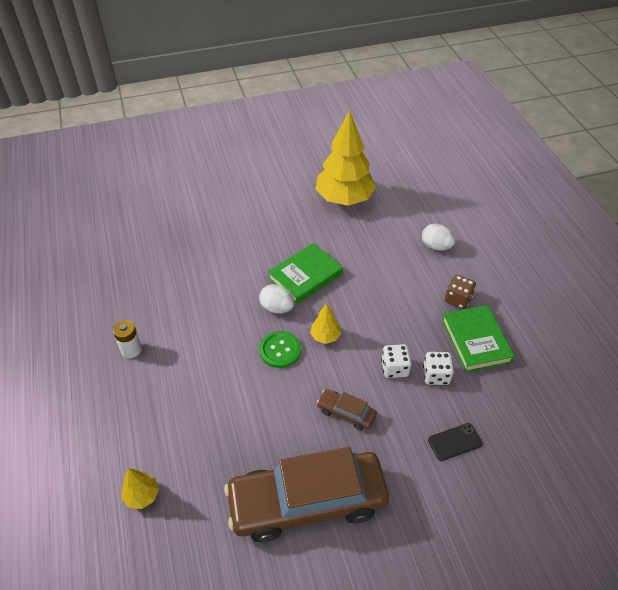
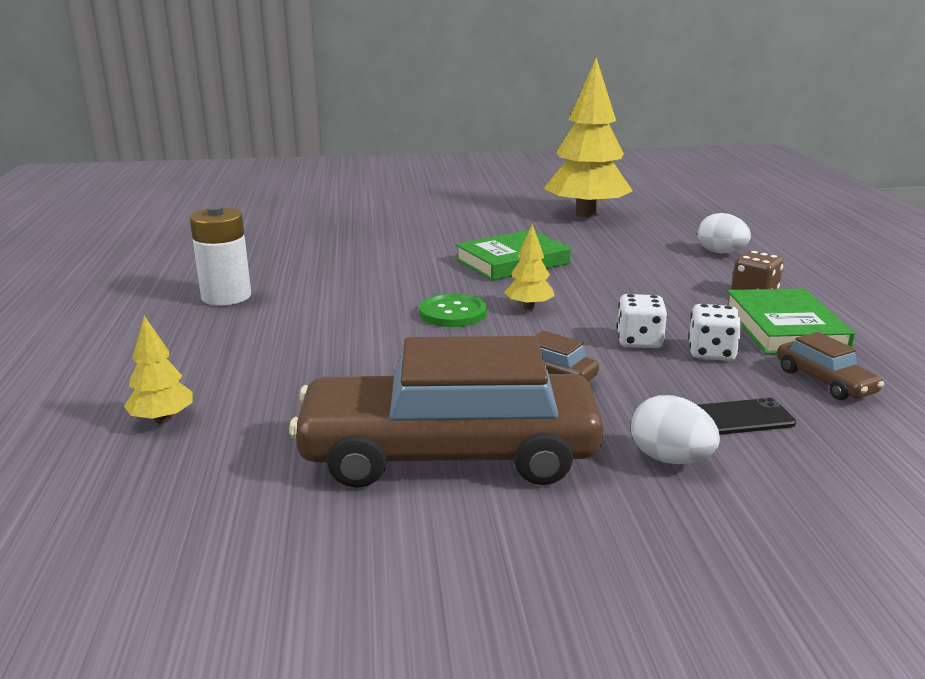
camera: 10 degrees right, 25 degrees down
white battery [113,320,142,358] -> white battery [189,206,251,306], size x1.52
white egg [259,284,294,314] -> white egg moved to [631,395,720,464]
none -> brown car [777,332,884,400]

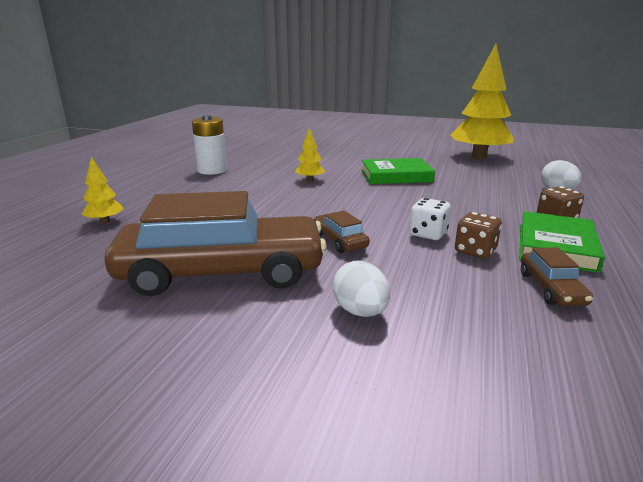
camera: 25 degrees right, 0 degrees up
brown car [289,336,604,488] -> brown car turned 150 degrees clockwise [105,191,327,296]
green button [419,293,487,327] -> none
yellow tree [504,224,554,310] -> yellow tree moved to [295,127,325,181]
white dice [688,304,742,361] -> brown dice [455,212,502,259]
black phone [698,397,796,435] -> none

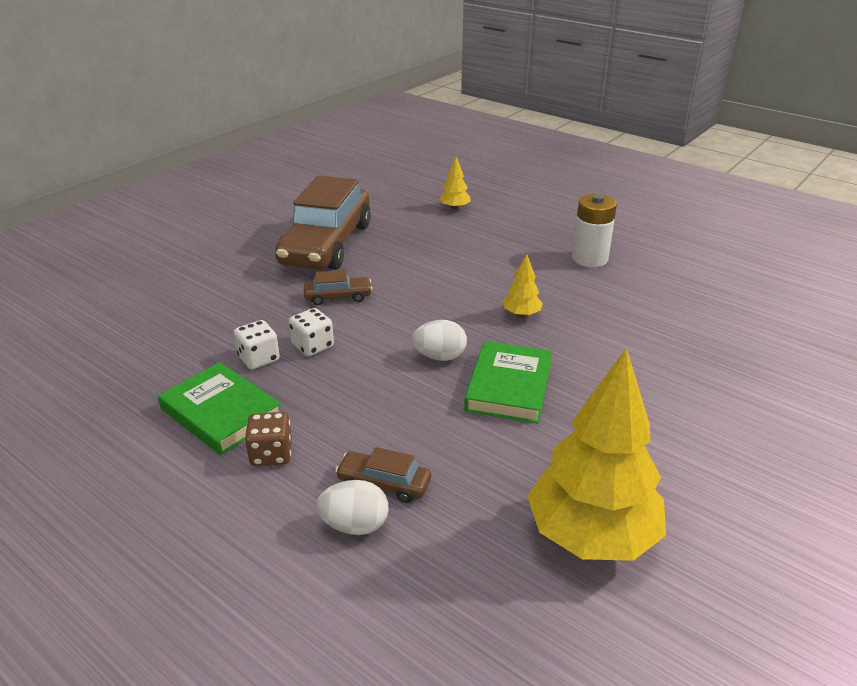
camera: 110 degrees right, 10 degrees up
white egg [333,260,390,317] -> white egg moved to [412,320,467,361]
brown dice [455,212,502,259] -> white dice [234,320,280,369]
brown car [521,247,593,306] -> brown car moved to [335,447,431,503]

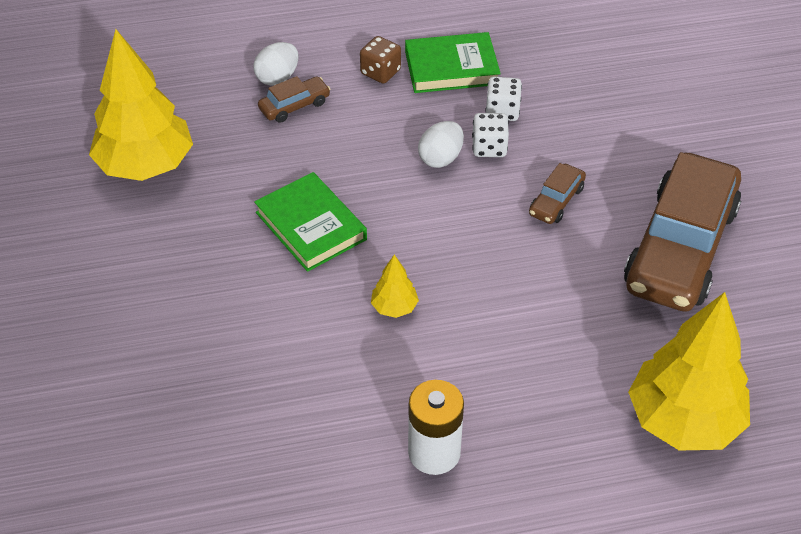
camera: 130 degrees right, 15 degrees up
brown car [275,175,371,270] -> brown car turned 120 degrees counterclockwise [624,152,741,312]
white egg [412,320,467,361] -> white egg moved to [418,121,464,168]
yellow tree [439,157,471,210] -> yellow tree [628,292,750,451], size x2.33

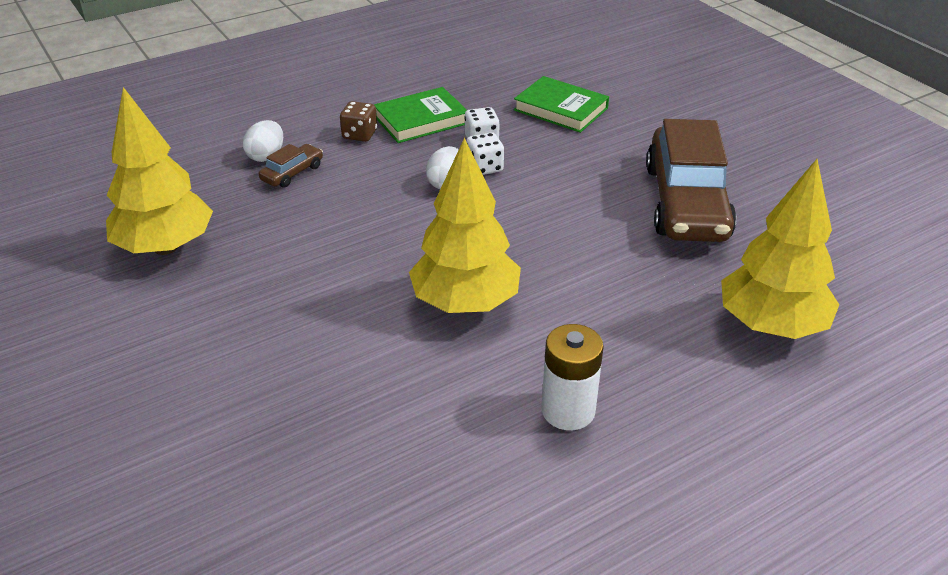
camera: 20 degrees left, 10 degrees down
green book [254,172,367,272] -> green book moved to [514,76,609,133]
yellow tree [371,254,419,318] -> yellow tree [409,138,521,313], size x2.33
brown car [529,163,586,224] -> none

